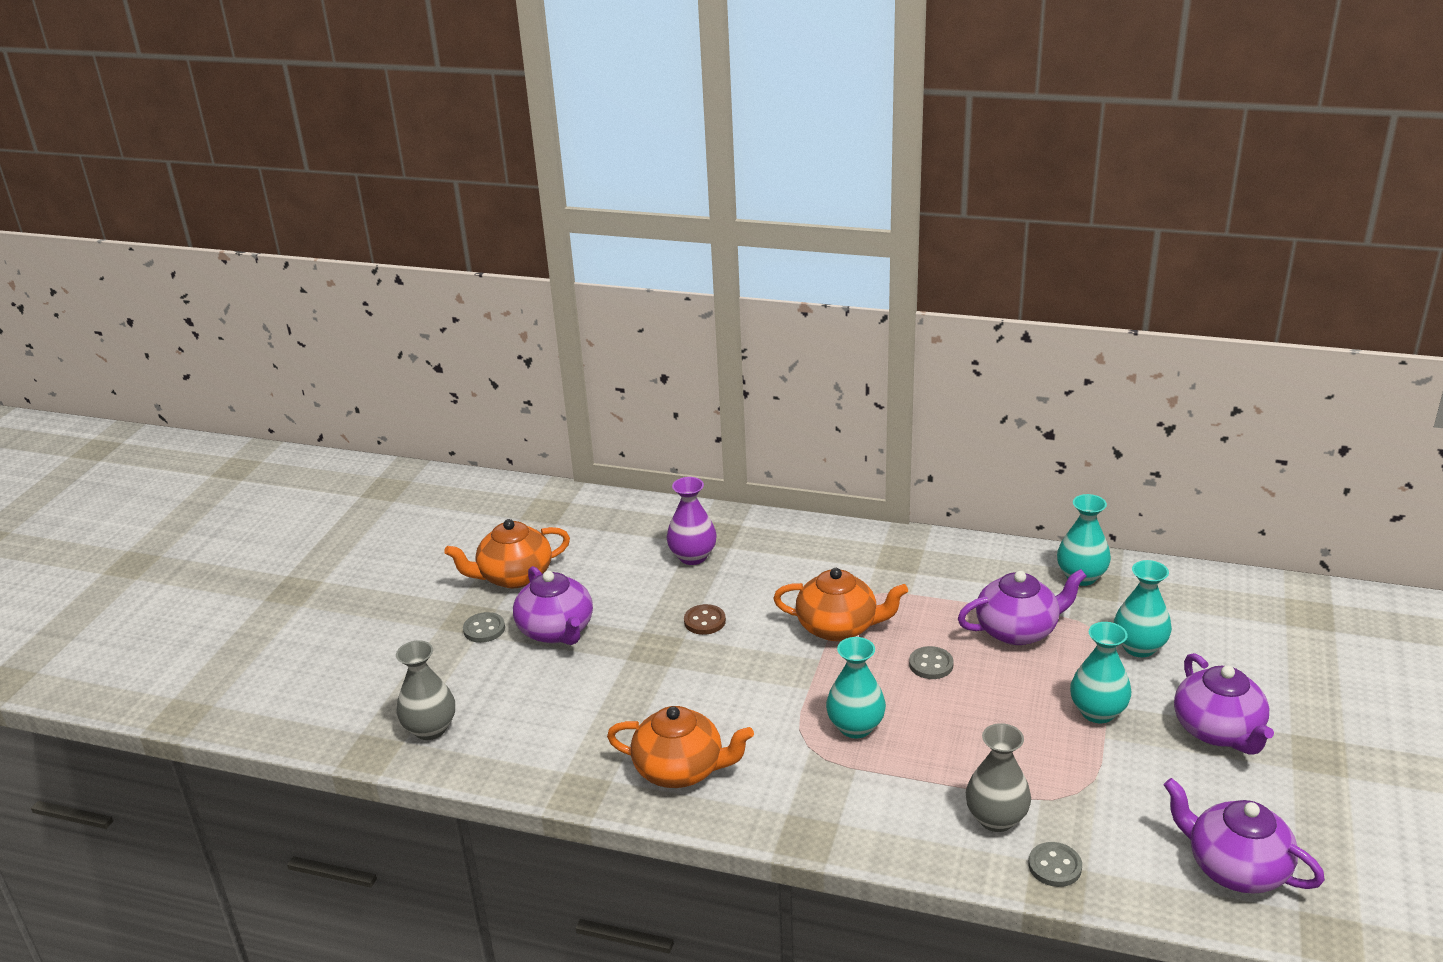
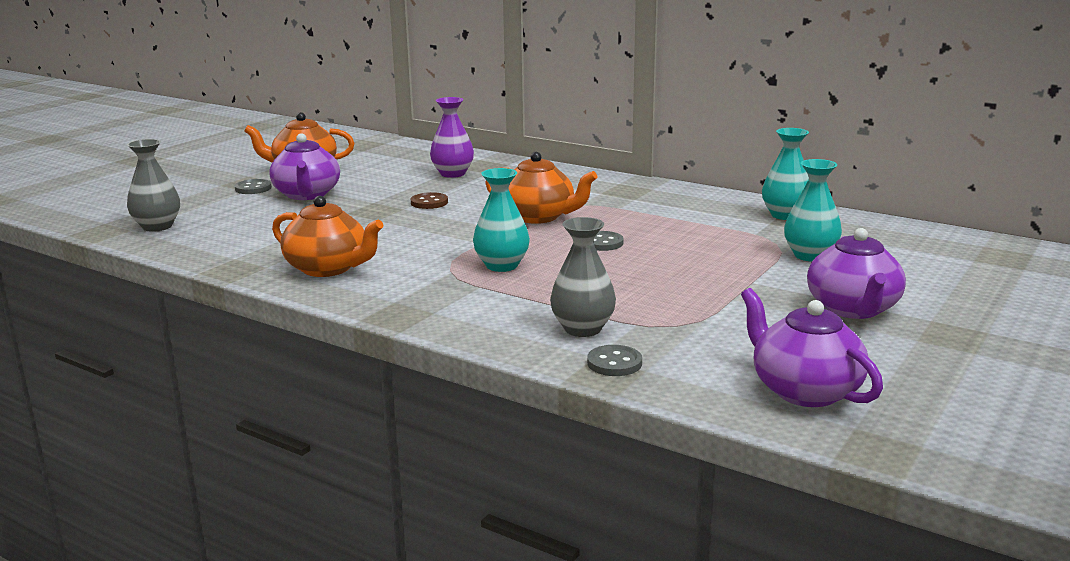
camera: 15 degrees right, 10 degrees down
purple teapot [958,569,1086,645] -> none
turquoise vase [1070,622,1131,723] -> none

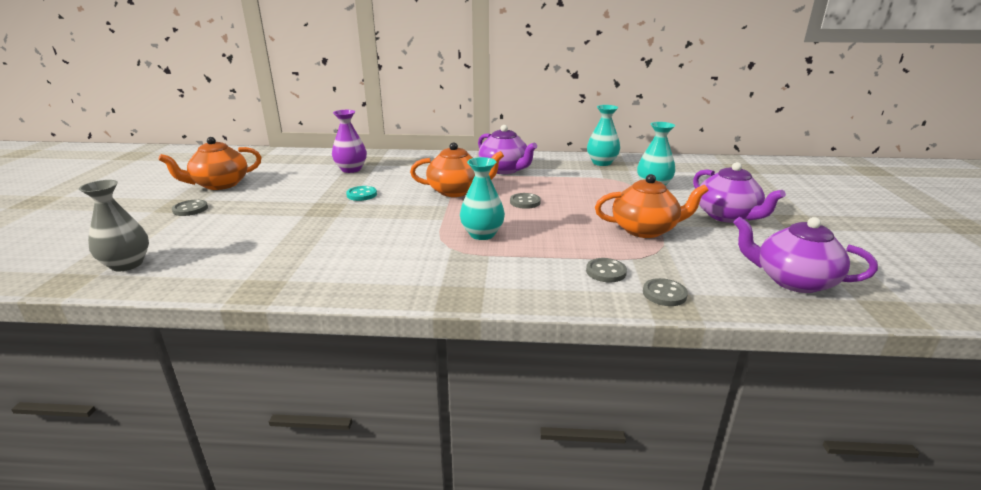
camera: 30 degrees left, 5 degrees up
purple teapot [269,133,340,200] -> purple teapot moved to [478,125,537,174]
orange teapot [272,196,383,277] -> orange teapot moved to [595,174,709,238]
brown button [411,192,448,209] -> turquoise button [346,186,377,201]
grey vase [550,217,616,337] -> grey button [586,258,627,282]

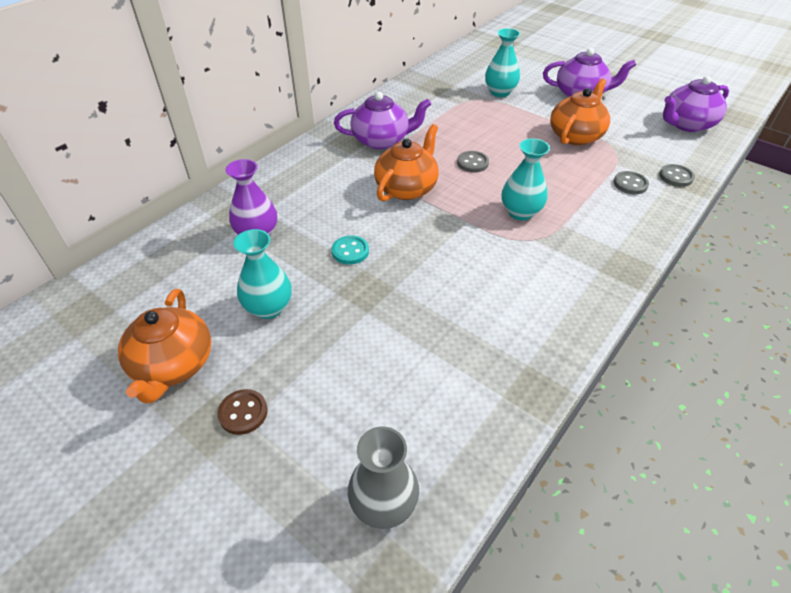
camera: 55 degrees left, 20 degrees up
grey button [172,199,208,216] -> brown button [217,389,268,435]
turquoise vase [587,105,620,166] -> turquoise vase moved to [233,229,292,319]

